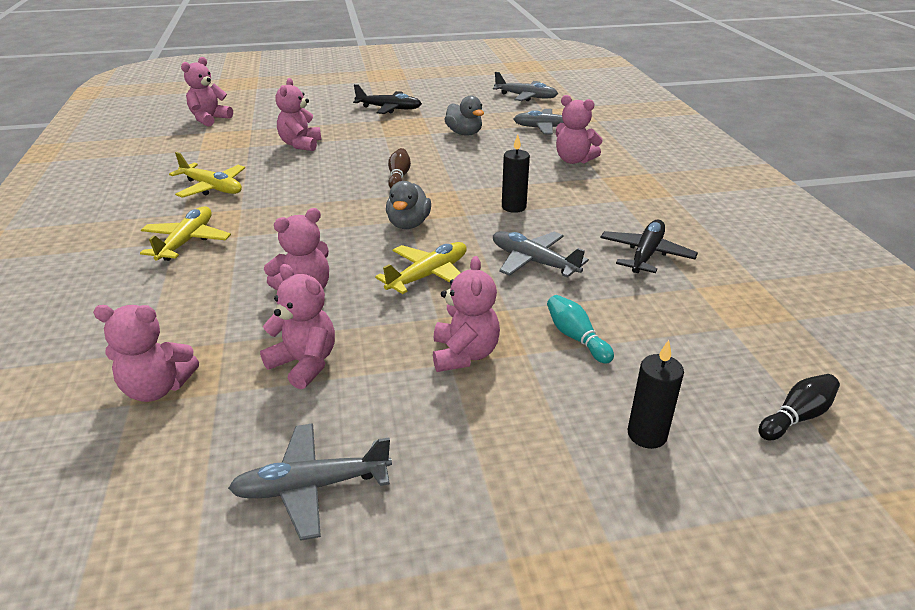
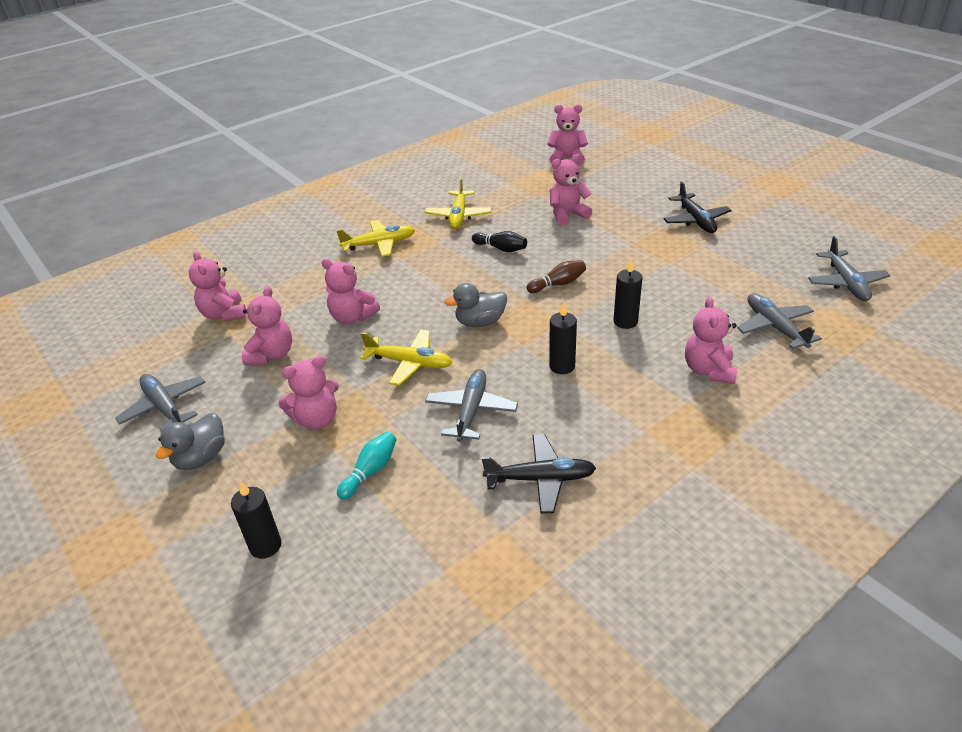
camera: 65 degrees right, 5 degrees up
grey duck [444,96,484,136] -> grey duck moved to [156,413,225,470]
black bowling pin [758,374,840,440] -> black bowling pin moved to [472,231,527,252]
none -> black candle [614,259,643,329]

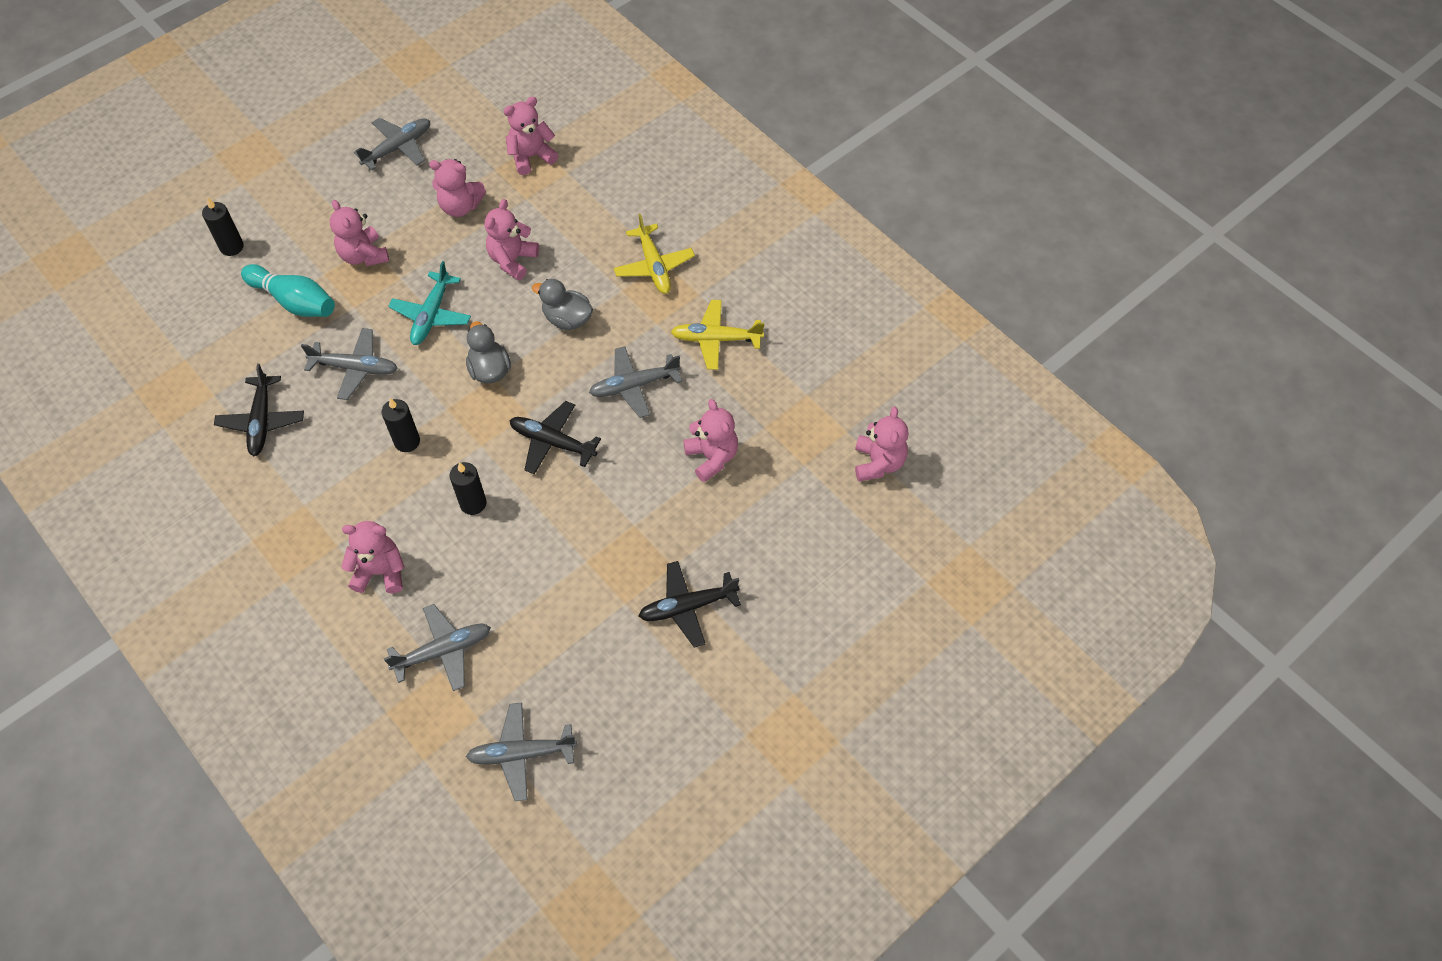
camera: 85 degrees right, 20 degrees up
grey duck [156,413,225,470] -> grey duck moved to [532,279,593,330]
turquoise bowling pin [337,432,396,500] -> turquoise bowling pin [241,264,335,317], size x1.62
yellow plane [360,329,452,386] -> turquoise plane [388,261,471,345]
black bowling pin [472,231,527,252] -> grey plane [589,346,682,418]
brown bowling pin [527,260,586,293] -> black plane [509,401,601,475]

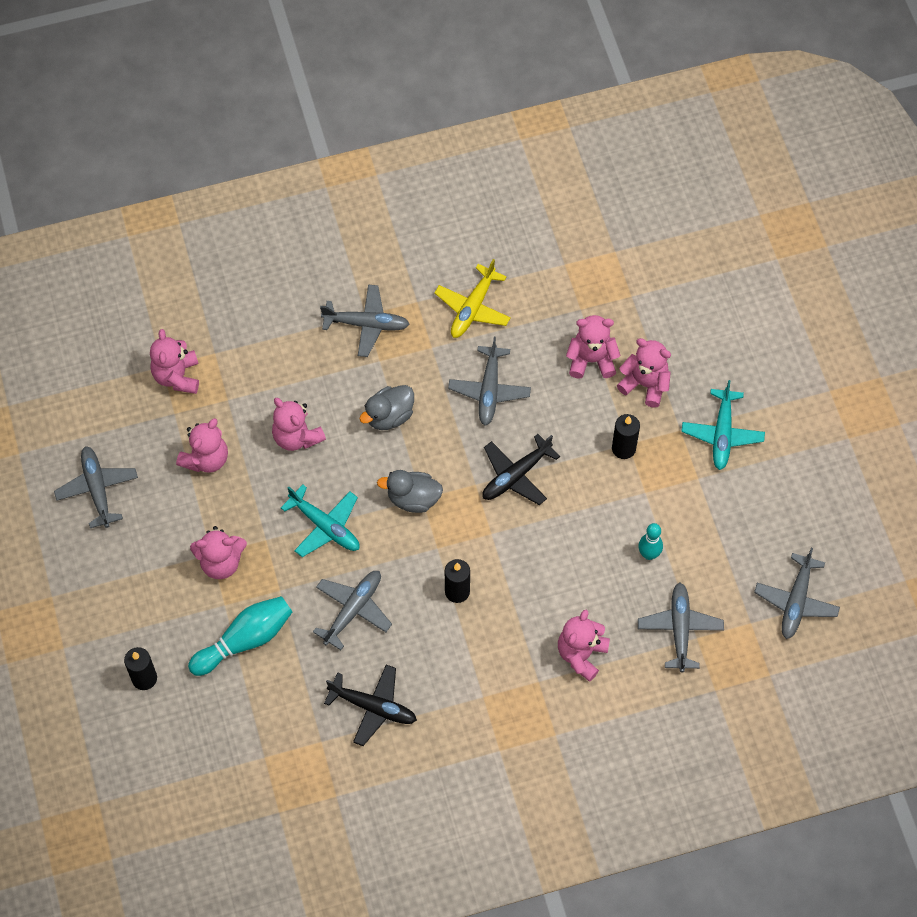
camera: 65 degrees left, 5 degrees up
black candle [450,462,486,515] -> black candle moved to [612,414,640,459]
yellow plane [613,214,695,294] -> grey plane [320,285,409,357]
black plane [638,561,741,648] -> turquoise plane [681,380,765,470]
pink teddy bear [855,407,909,481] -> pink teddy bear moved to [617,338,671,408]
none -> turquoise bowling pin [638,523,663,560]

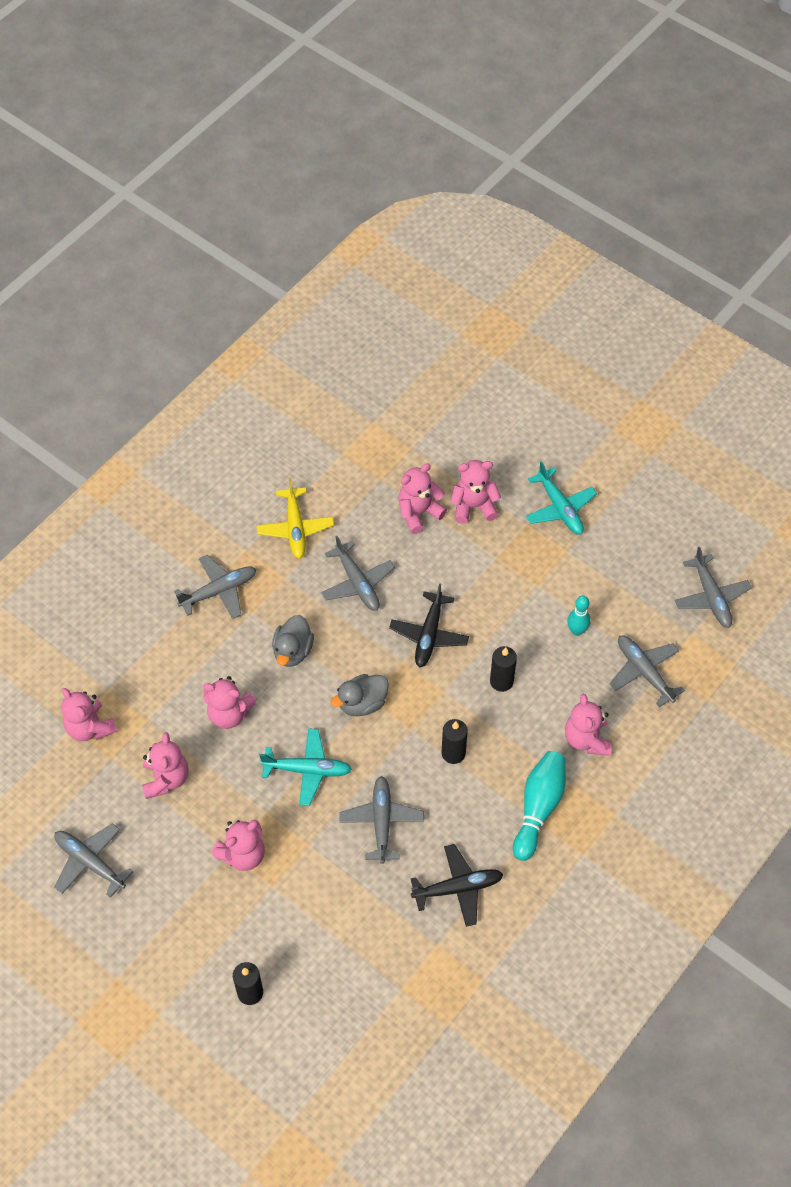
camera: 35 degrees left, 5 degrees down
turquoise bowling pin [188,596,292,676] -> turquoise bowling pin moved to [513,751,566,861]
black candle [612,414,640,459] -> black candle moved to [490,646,517,692]

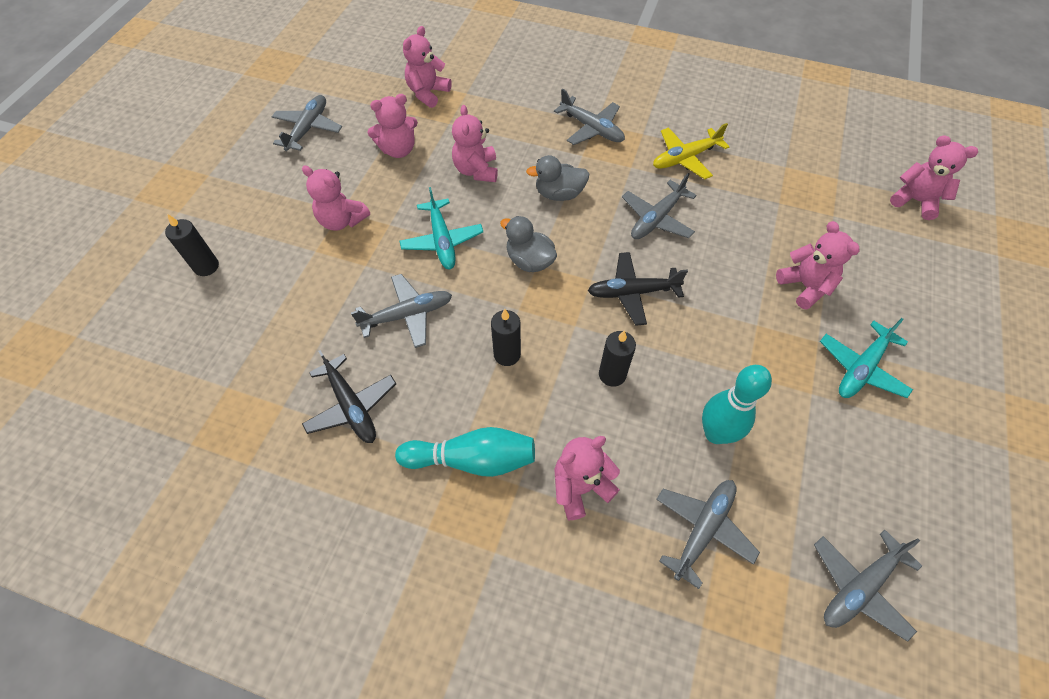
camera: 70 degrees right, 0 degrees up
pink teddy bear [398,463,447,534] -> pink teddy bear moved to [890,135,978,220]
turquoise bowling pin [567,596,591,636] -> turquoise bowling pin [702,365,772,444], size x1.62

